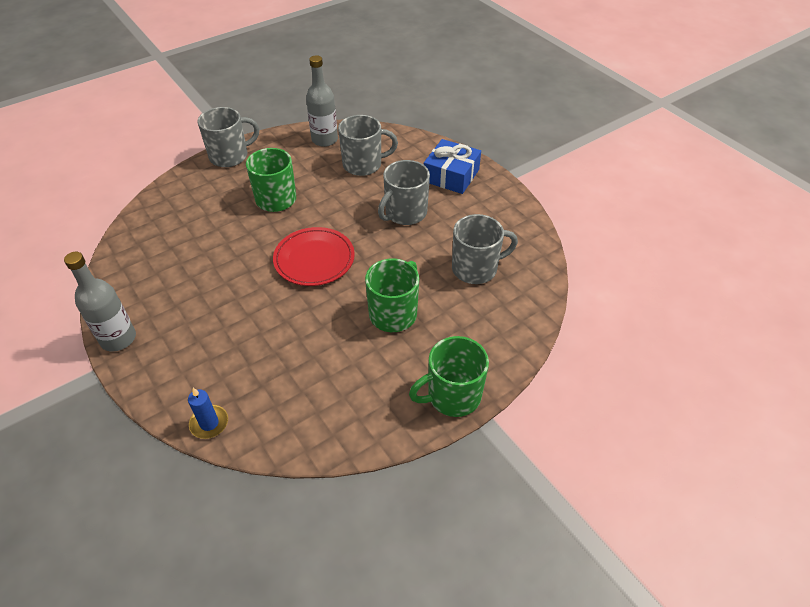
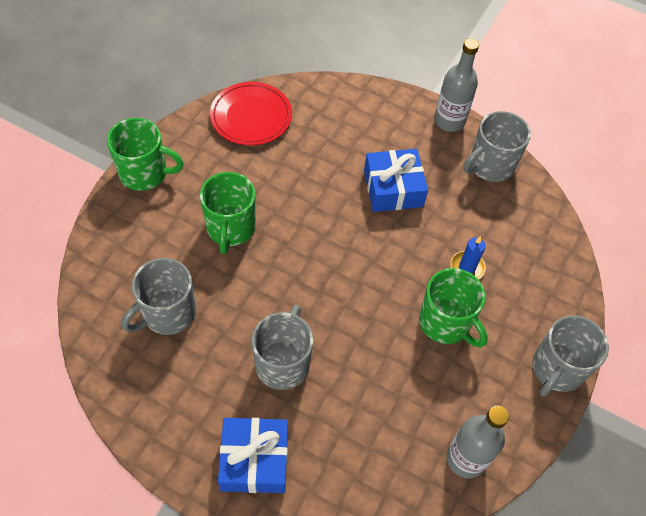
camera: 150 degrees right, 10 degrees up
blue candle [188,388,228,439] -> blue candle moved to [450,236,486,279]
red plate [273,227,355,286] -> red plate moved to [210,82,292,145]
grey mug [338,115,398,176] -> grey mug moved to [464,111,531,182]
green mug [409,336,489,417] -> green mug turned 60 degrees clockwise [107,118,183,191]
none -> blue gift [364,149,428,212]

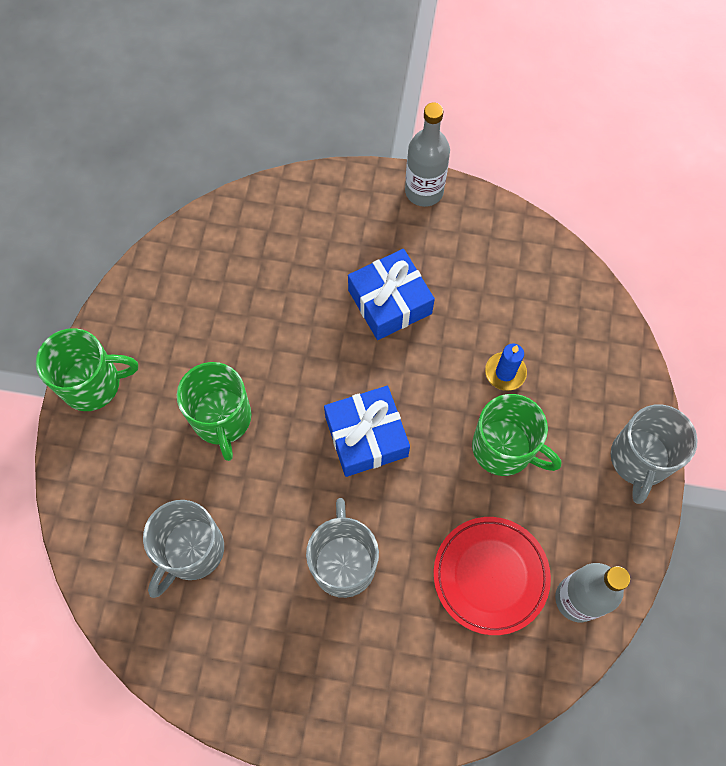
camera: 15 degrees left, 10 degrees up
red plate [210,82,292,145] -> red plate moved to [434,517,551,635]
blue gift [218,418,288,493] -> blue gift moved to [324,386,410,477]
grey mug [464,111,531,182] -> none

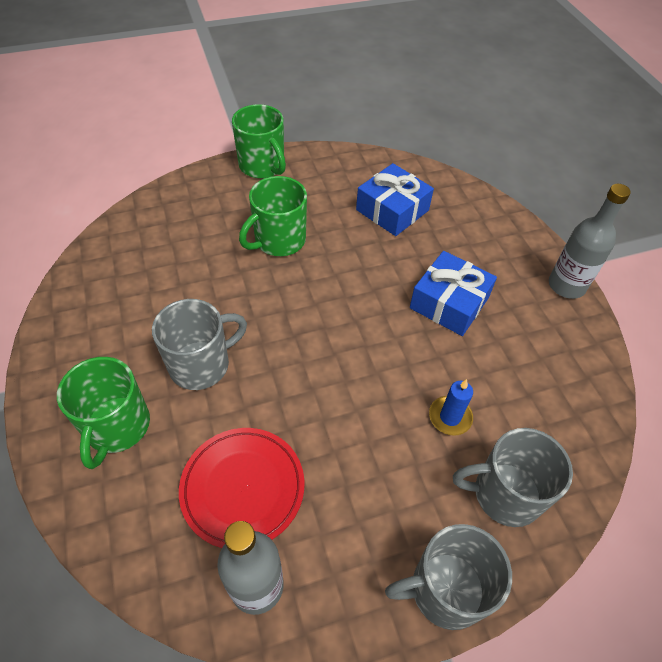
camera: 60 degrees right, 15 degrees down
grey mug [143,500,224,598] -> grey mug moved to [453,428,573,527]
blue gift [324,386,410,477] -> blue gift moved to [356,163,434,236]
green mug [472,394,561,476] -> green mug moved to [57,357,150,469]

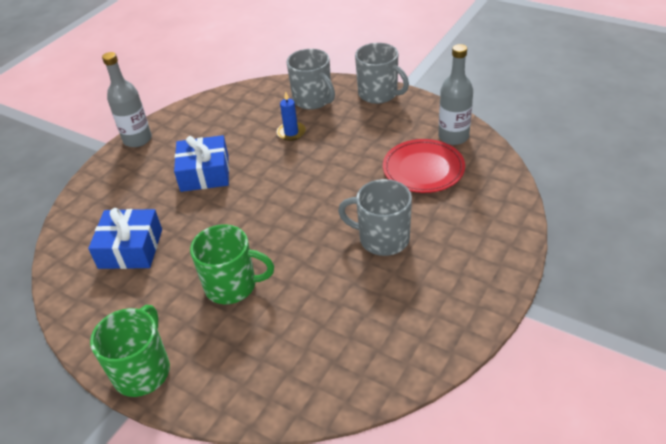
camera: 125 degrees left, 10 degrees down
green mug [57,357,150,469] -> none

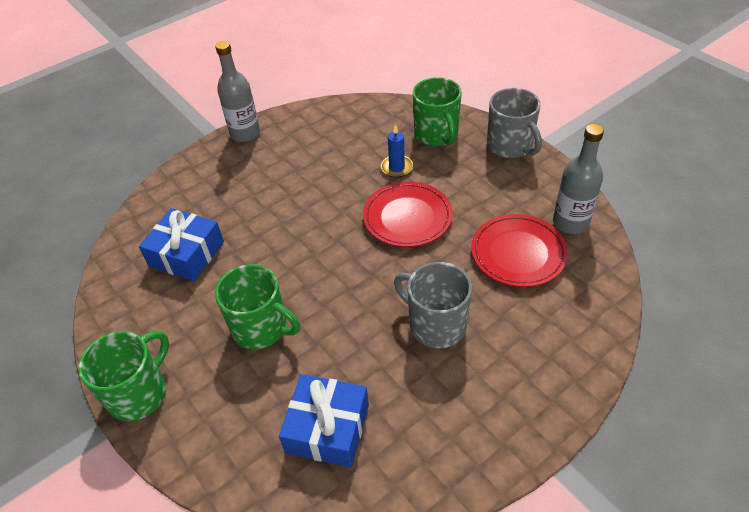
camera: 20 degrees right, 5 degrees up
blue gift [174,135,229,192] -> blue gift moved to [279,374,369,467]
grey mug [287,49,335,110] -> green mug [413,77,462,146]
none -> red plate [363,182,453,247]

